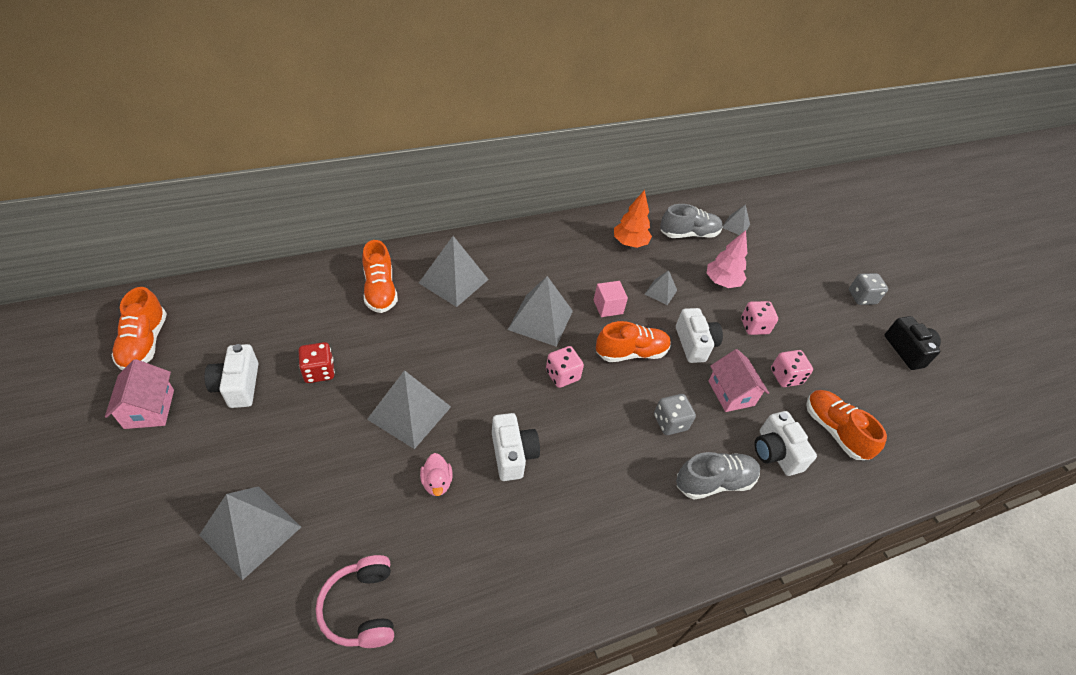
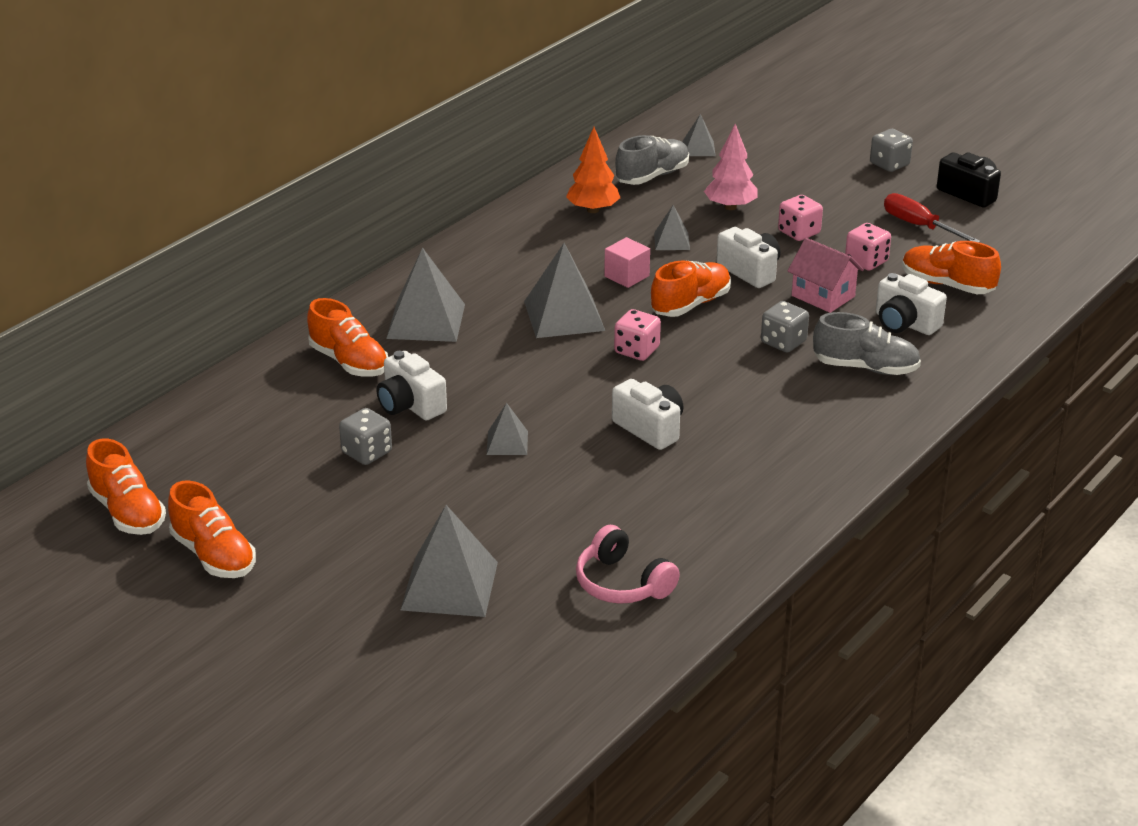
camera: 25 degrees left, 15 degrees down
pink house [105,359,174,429] -> orange shoe [168,480,256,578]
white camera [204,344,259,408] -> white camera moved to [376,351,447,420]
red dice [299,342,335,383] -> grey dice [339,408,392,465]
grey pyramid [367,370,451,449] -> grey pyramid [487,403,528,455], size x0.53
pink duck [420,453,453,496] -> none
grey shoe [676,452,760,500] -> grey shoe turned 60 degrees clockwise [813,312,921,375]
none -> red screwdriver [884,193,981,243]

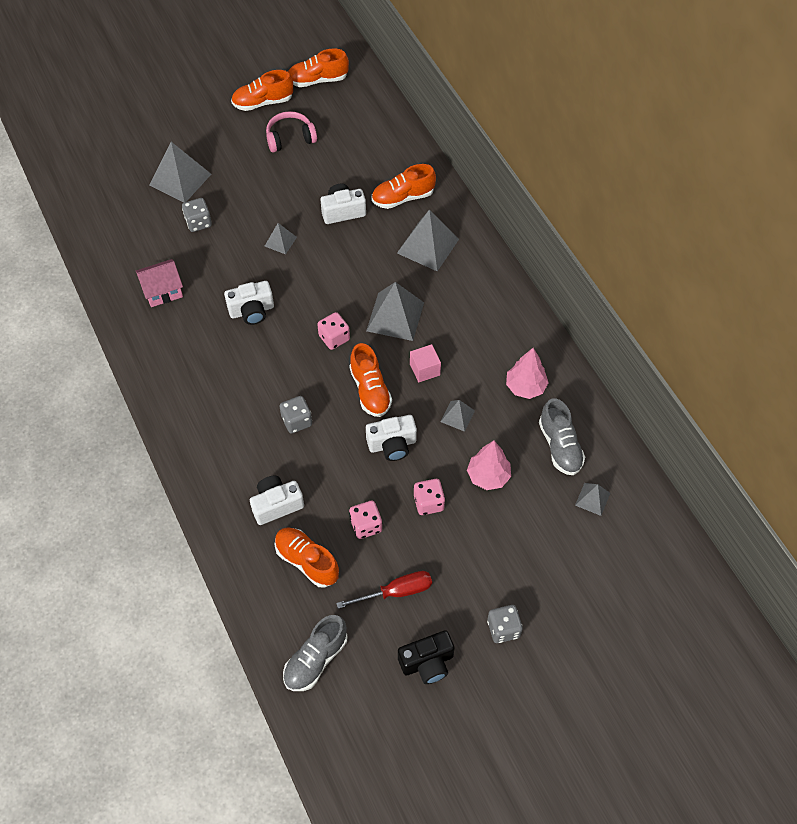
camera: 115 degrees right, 25 degrees up
grey dice [339,408,392,465] -> grey dice moved to [182,198,212,232]
orange tree [566,127,620,213] -> pink tree [506,348,549,399]
pink headphones [576,525,680,604] -> pink headphones moved to [266,111,317,152]
pink house [788,238,864,313] -> pink house moved to [136,259,183,307]
grey shoe [813,312,921,375] -> grey shoe moved to [283,615,347,691]
orange shoe [902,241,1001,294] -> orange shoe turned 105 degrees counterclockwise [275,528,339,588]

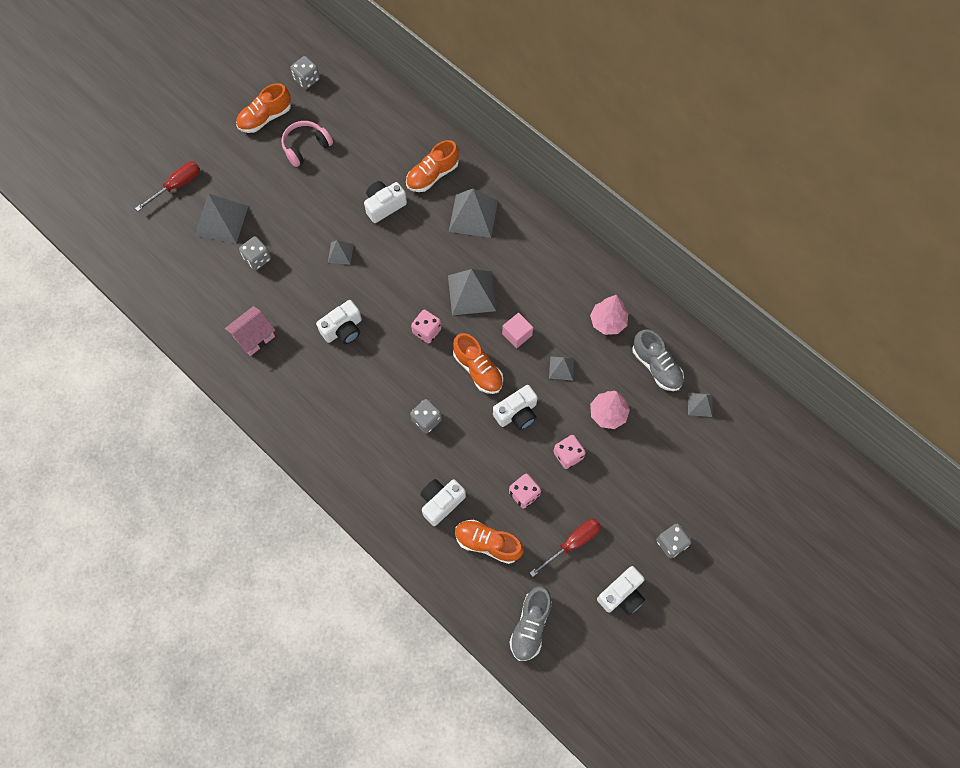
camera: 20 degrees left, 10 degrees up
orange shoe [288,48,349,87] -> grey dice [290,56,320,89]
black camera [398,630,455,684] -> white camera [597,566,645,615]
none -> red screwdriver [135,161,200,211]

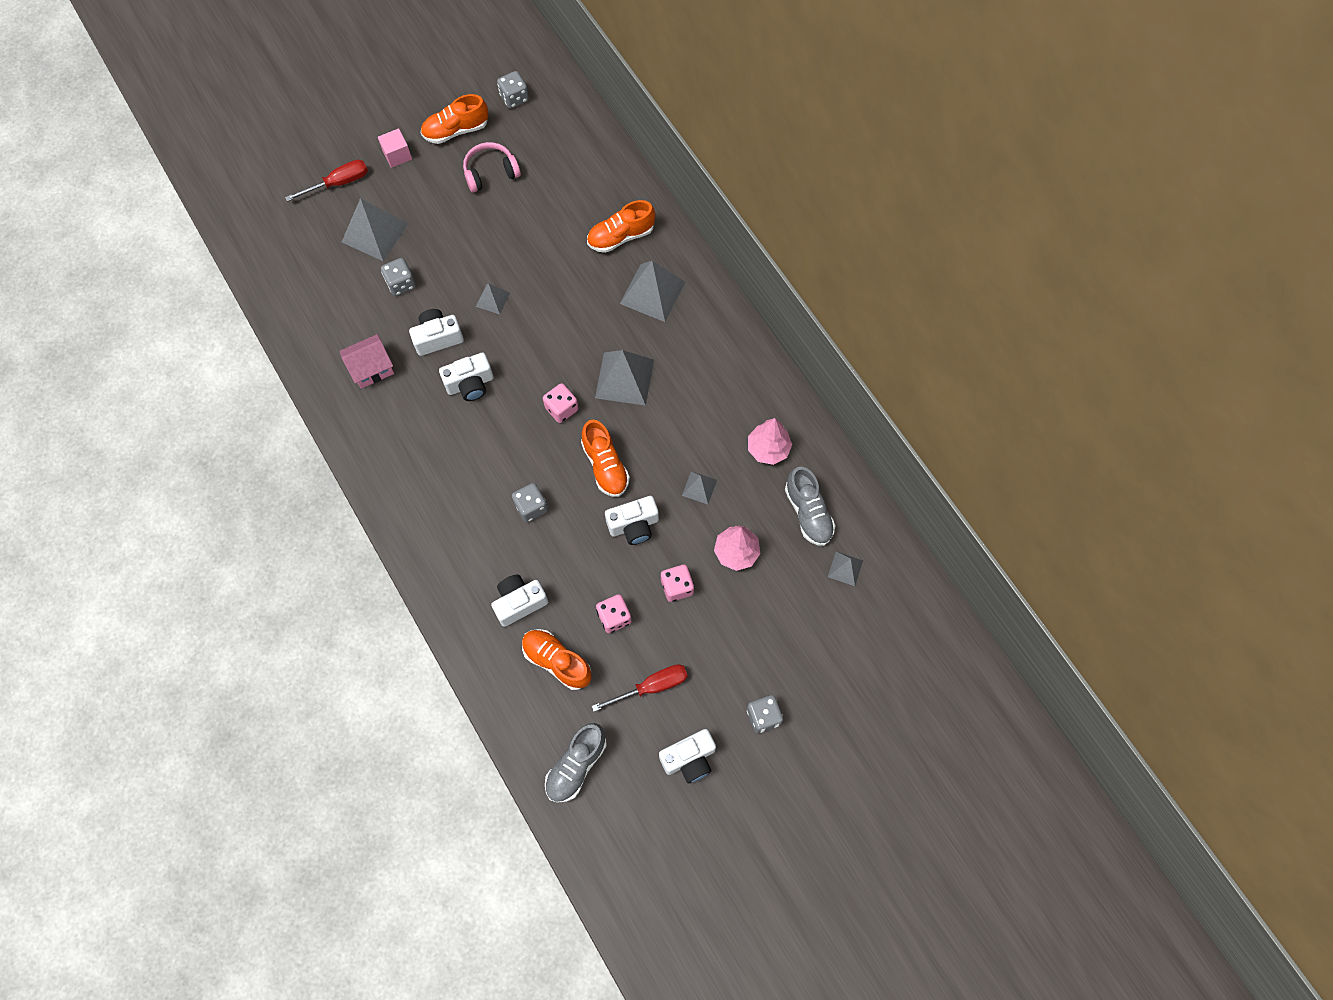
camera: 15 degrees right, 0 degrees up
white camera [364,181,407,223] -> white camera moved to [409,309,464,356]
pink cube [502,312,533,349] -> pink cube moved to [378,128,412,168]

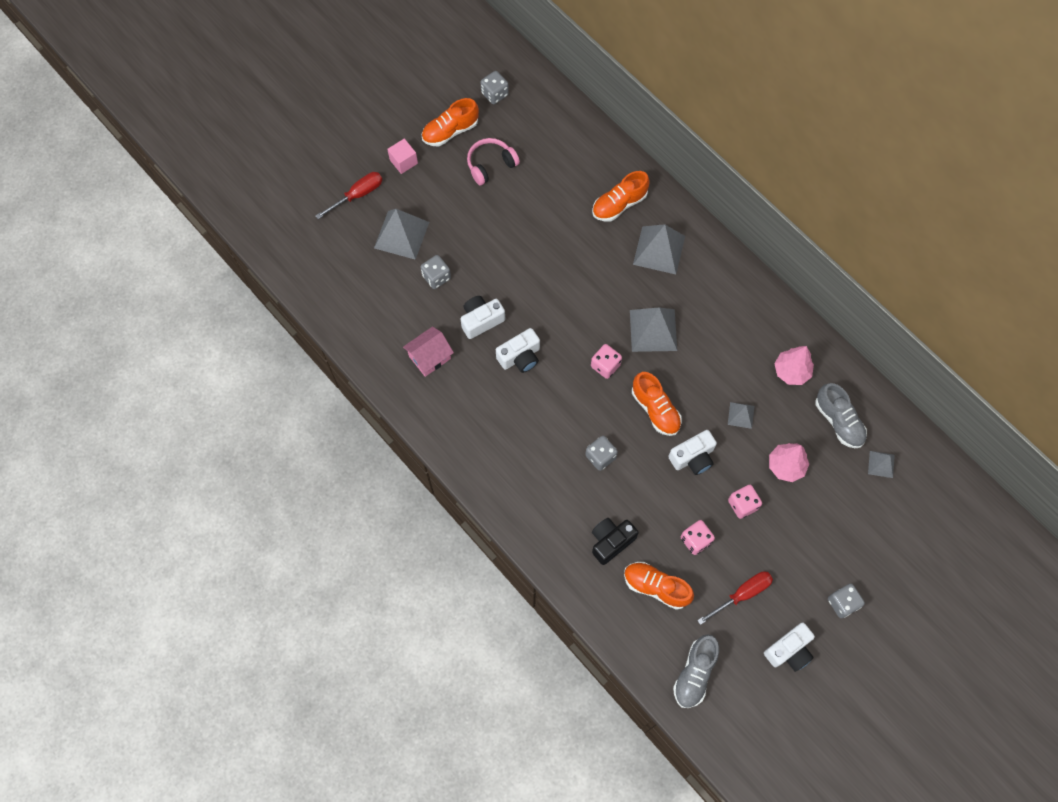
camera: 10 degrees left, 0 degrees up
grey pyramid [476,283,510,314] -> none
white camera [491,574,548,627] -> black camera [592,518,638,565]

